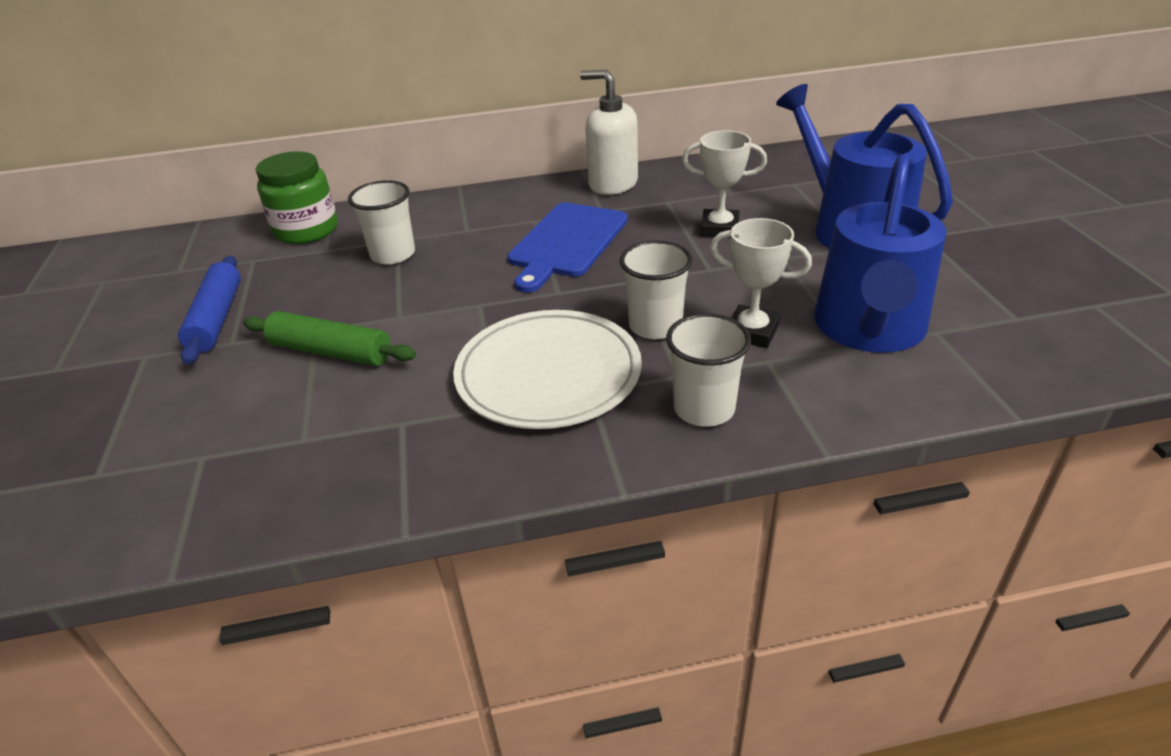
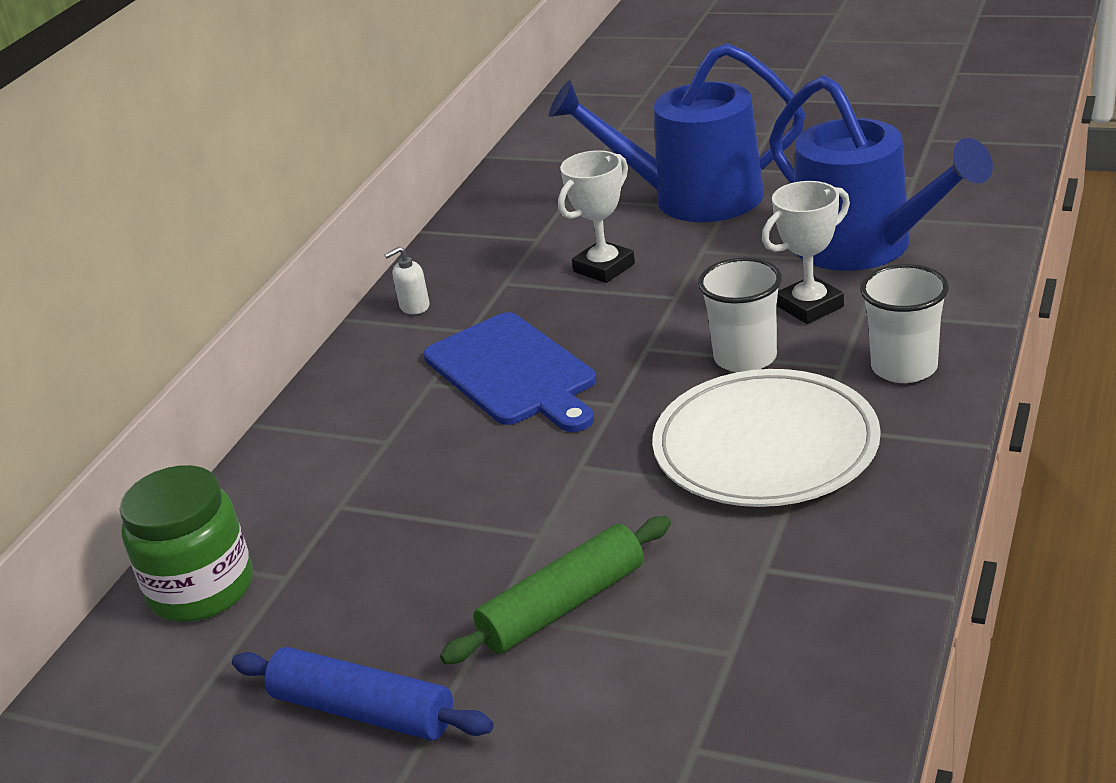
camera: 55 degrees left, 5 degrees down
white cup [348,180,415,265] -> none
white soap dispenser [580,70,638,195] -> white soap dispenser [384,247,430,314], size x0.44

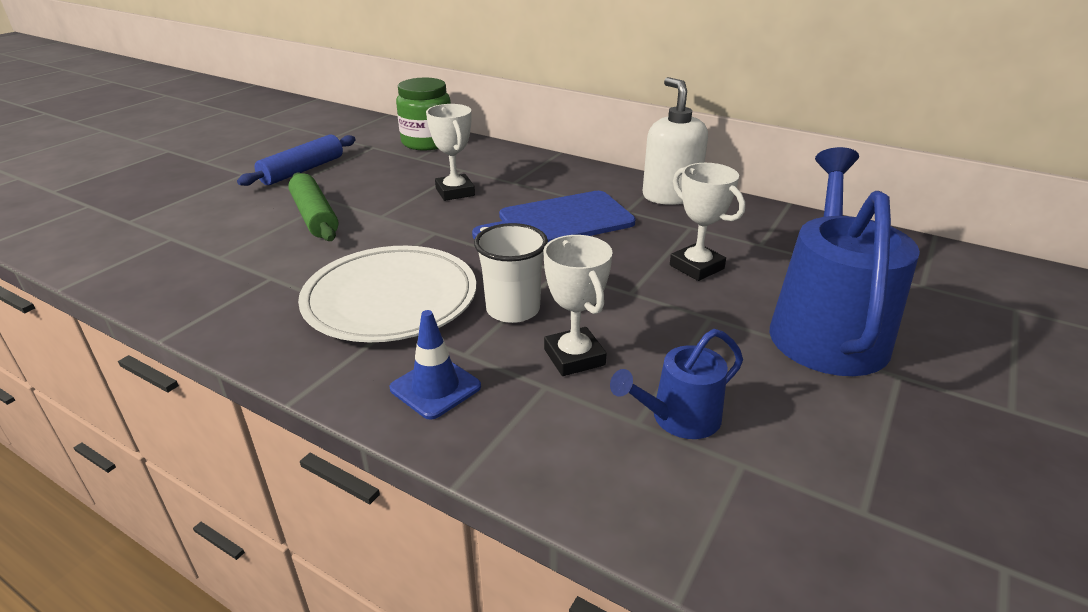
camera: 95 degrees right, 0 degrees up
white soap dispenser [384,247,430,314] -> white soap dispenser [643,77,708,205], size x2.25
blue watering can [769,75,993,271] -> blue watering can [610,329,743,439], size x0.50
white cup [860,264,949,383] -> blue traffic cone [390,310,481,420]
none -> white trophy [426,104,475,201]

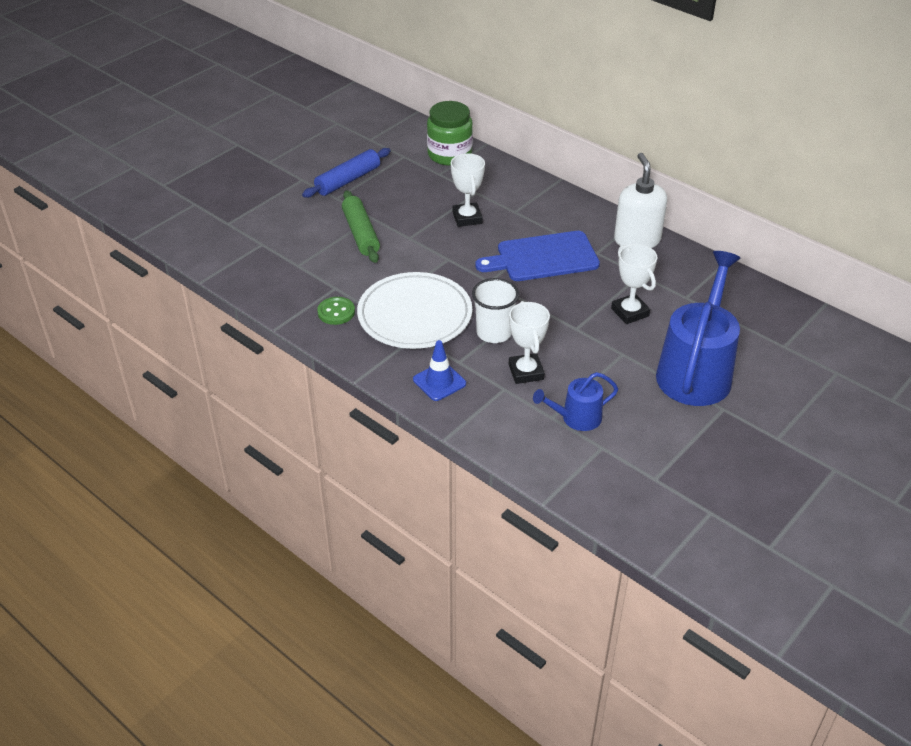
camera: 10 degrees right, 10 degrees up
none -> green button [317,297,355,325]

